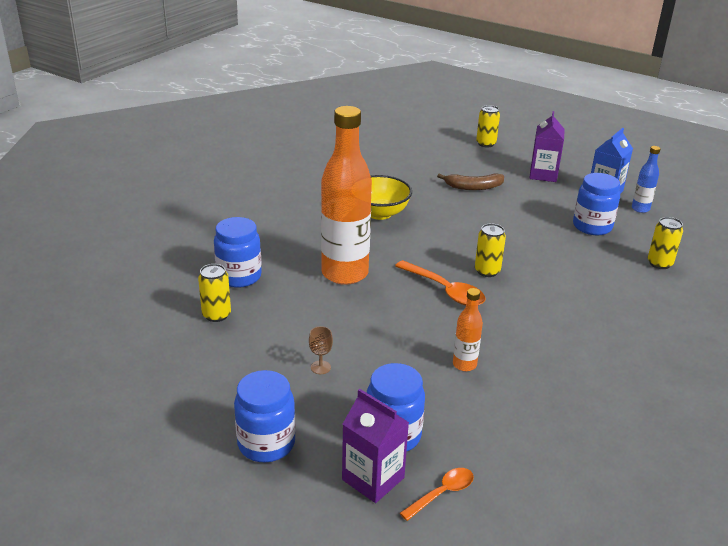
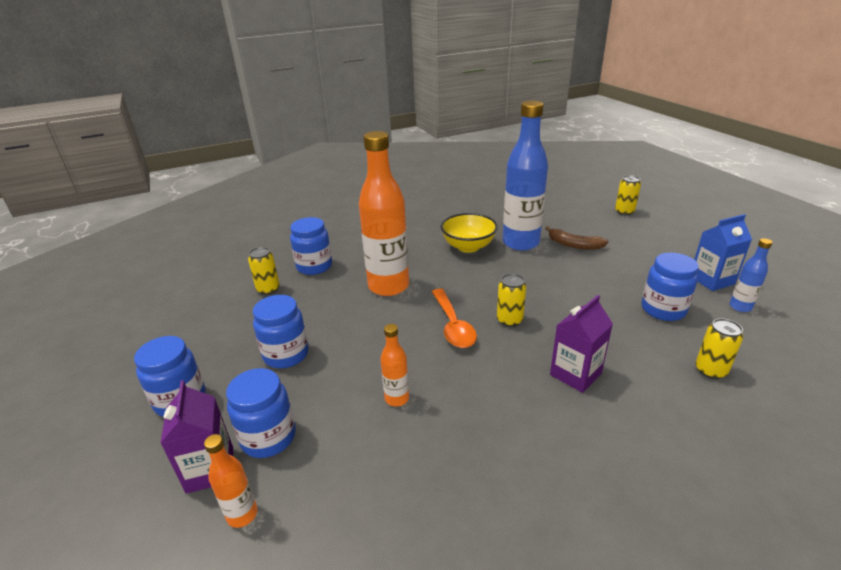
camera: 35 degrees right, 0 degrees up
brown goblet [309,326,333,374] -> blue jar [253,295,309,368]
orange spoon [400,468,474,521] -> orange bottle [204,434,258,528]
purple carton [529,111,565,182] -> purple carton moved to [550,295,613,393]
none -> blue bottle [503,100,548,251]

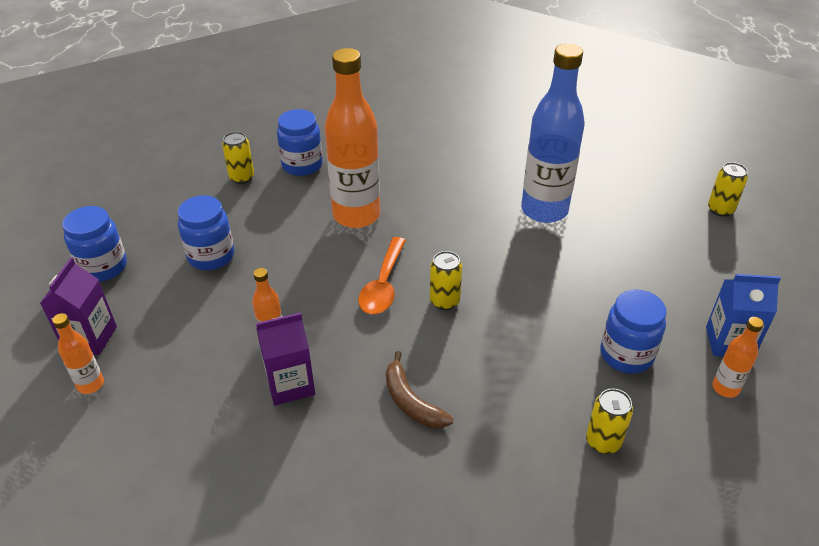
camera: 25 degrees right, 10 degrees up
blue jar [226,368,296,458] -> none
yellow bowl [441,213,498,253] -> none
brown banana [545,226,609,250] -> brown banana moved to [386,351,453,428]
purple carton [550,295,613,393] -> purple carton moved to [256,312,315,406]
blue bottle [729,238,773,312] -> orange bottle [712,317,764,398]

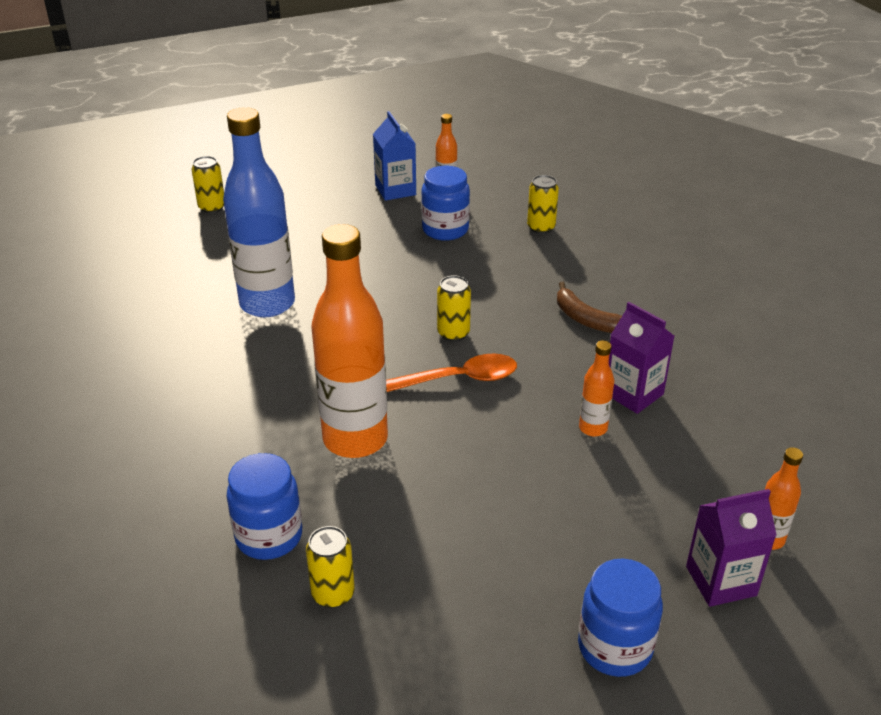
camera: 115 degrees left, 5 degrees down
blue jar [178,195,234,270] -> none
brown banana [386,351,453,428] -> brown banana turned 105 degrees clockwise [557,282,622,333]

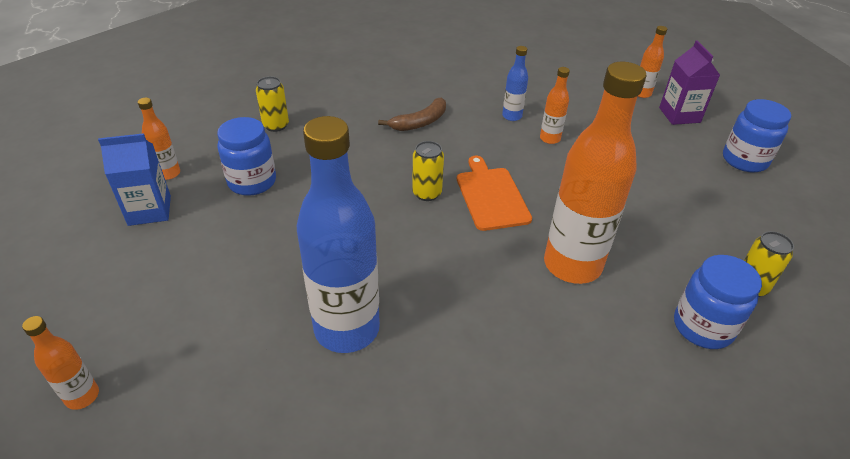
camera: 85 degrees left, 5 degrees up
yellow can [191,156,224,213] -> orange bottle [22,316,99,410]
orange spoon [386,353,517,392] -> orange cutting board [457,156,532,231]
purple carton [609,302,674,414] -> blue bottle [502,46,528,121]

